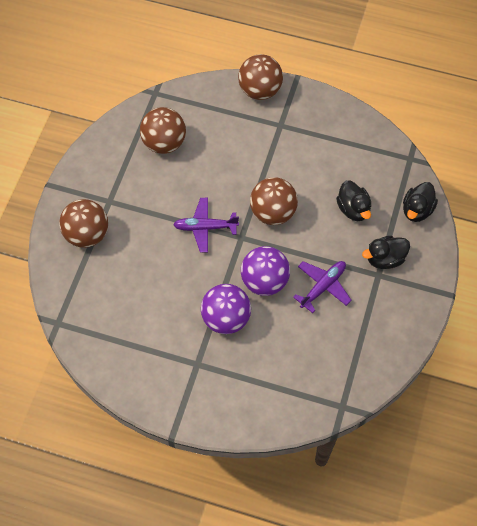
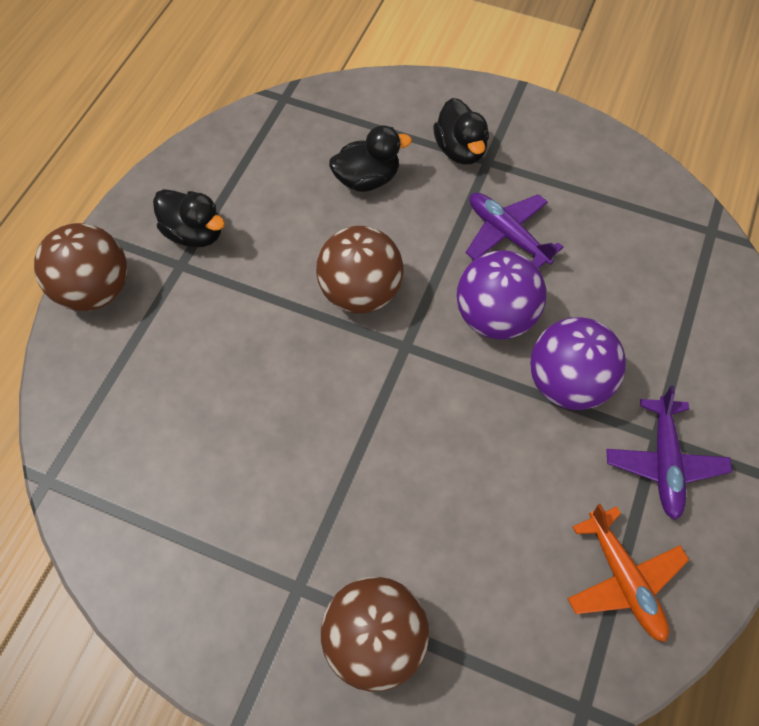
camera: 85 degrees left, 0 degrees up
brown ball [140,107,186,154] -> none
purple plane [173,198,239,253] -> purple plane moved to [606,386,732,520]
black duck [403,182,438,222] -> black duck moved to [153,189,225,248]
none -> orange plane [567,504,689,642]

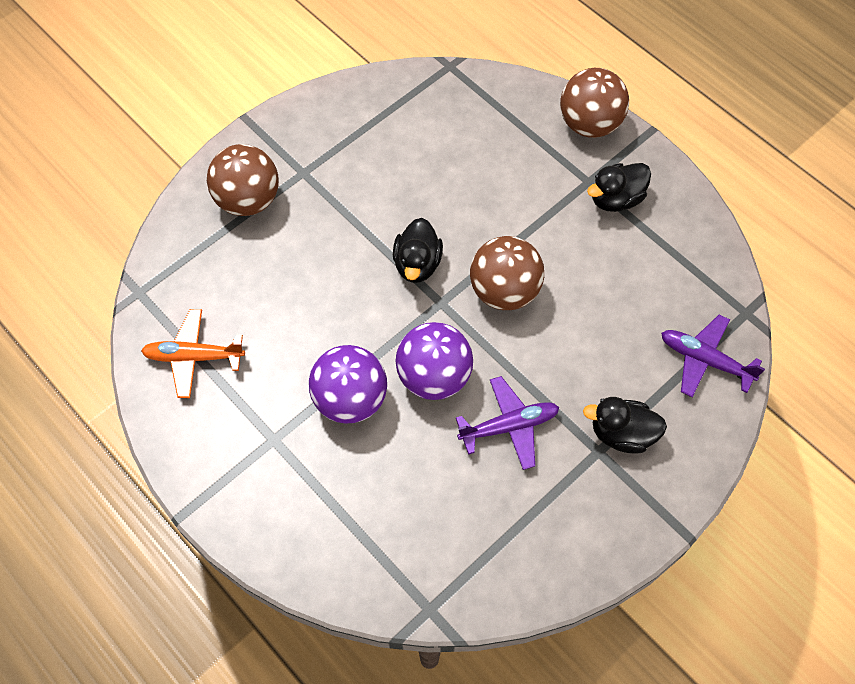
camera: 115 degrees right, 0 degrees up
black duck [329,125,412,192] -> black duck moved to [393,218,443,283]
purple plane [606,386,732,520] -> purple plane moved to [661,315,765,397]

